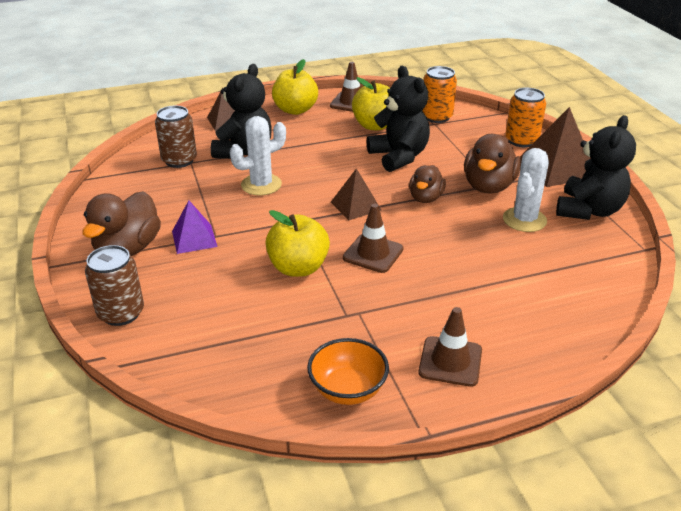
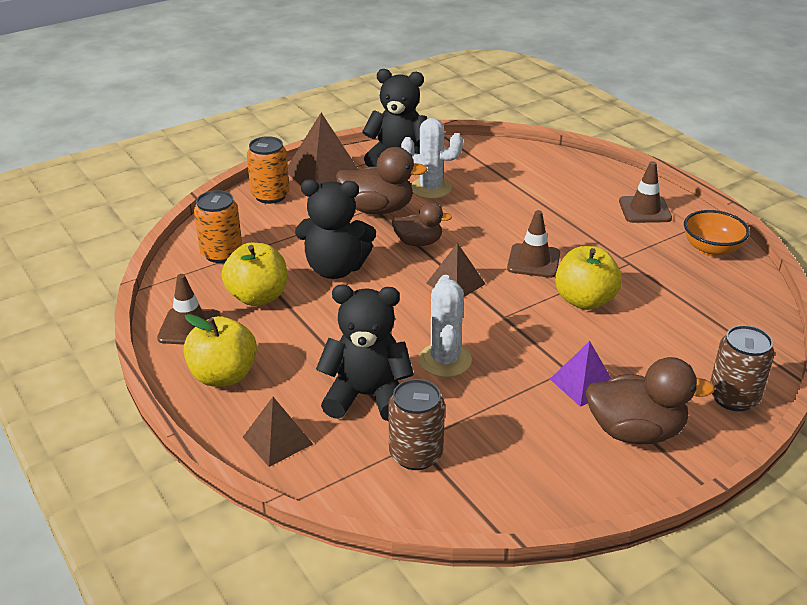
camera: 105 degrees left, 0 degrees up
white cactus [230,116,286,195] -> white cactus turned 45 degrees clockwise [419,275,472,377]
black teddy bear [367,66,430,172] -> black teddy bear turned 135 degrees counterclockwise [295,179,376,279]

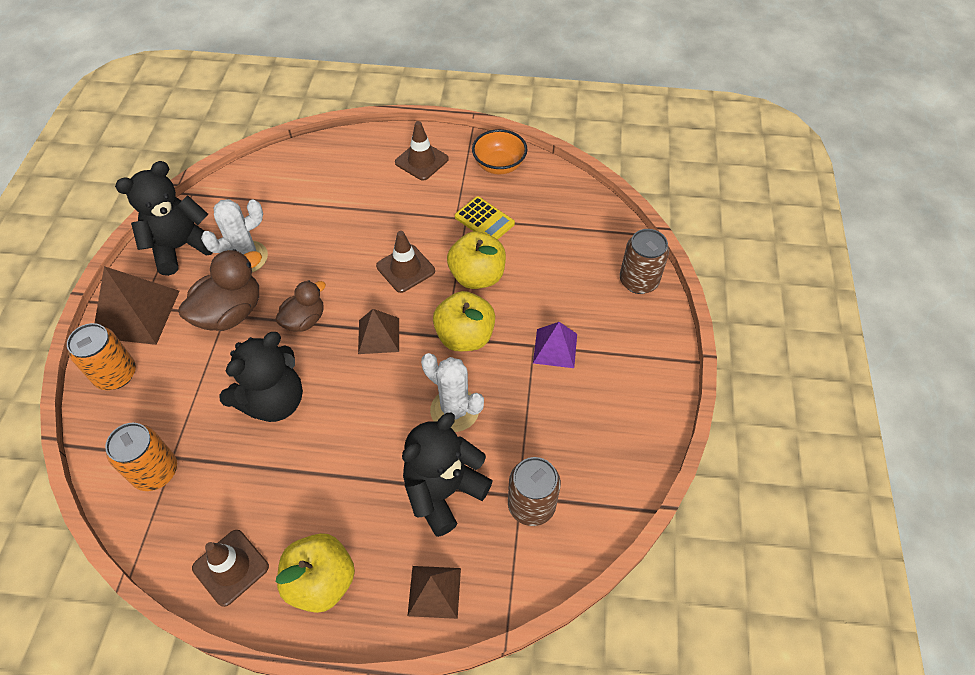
camera: 50 degrees left, 20 degrees up
yellow apple [221,243,287,306] -> yellow apple moved to [433,291,495,351]
brown duck [586,357,715,444] -> none
none -> yellow calculator [455,196,515,240]

